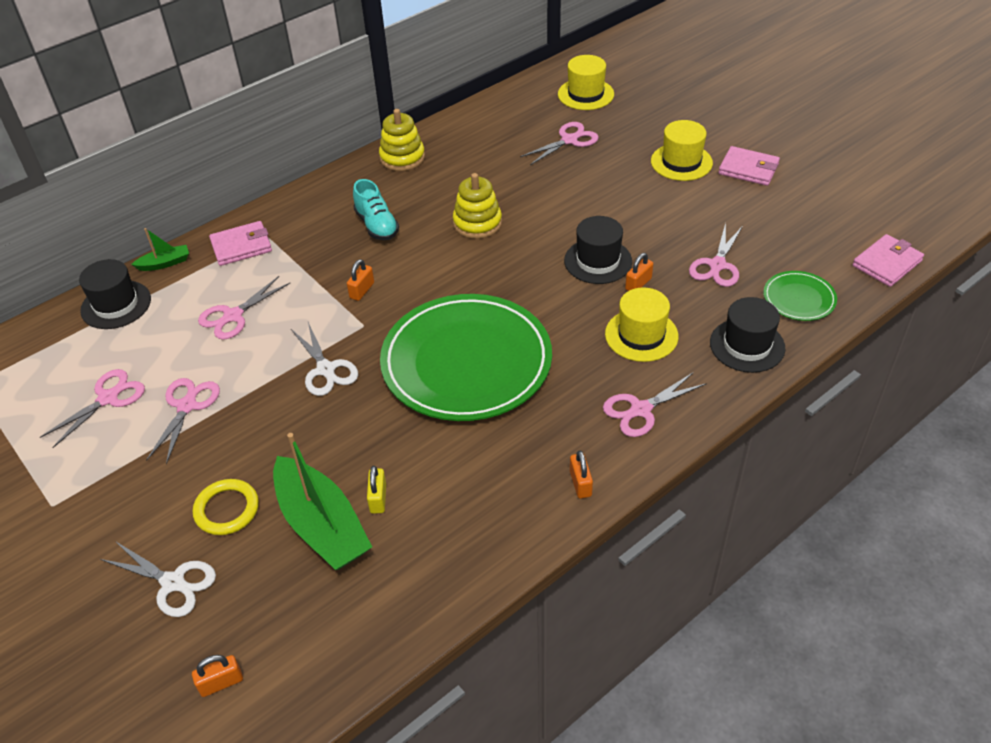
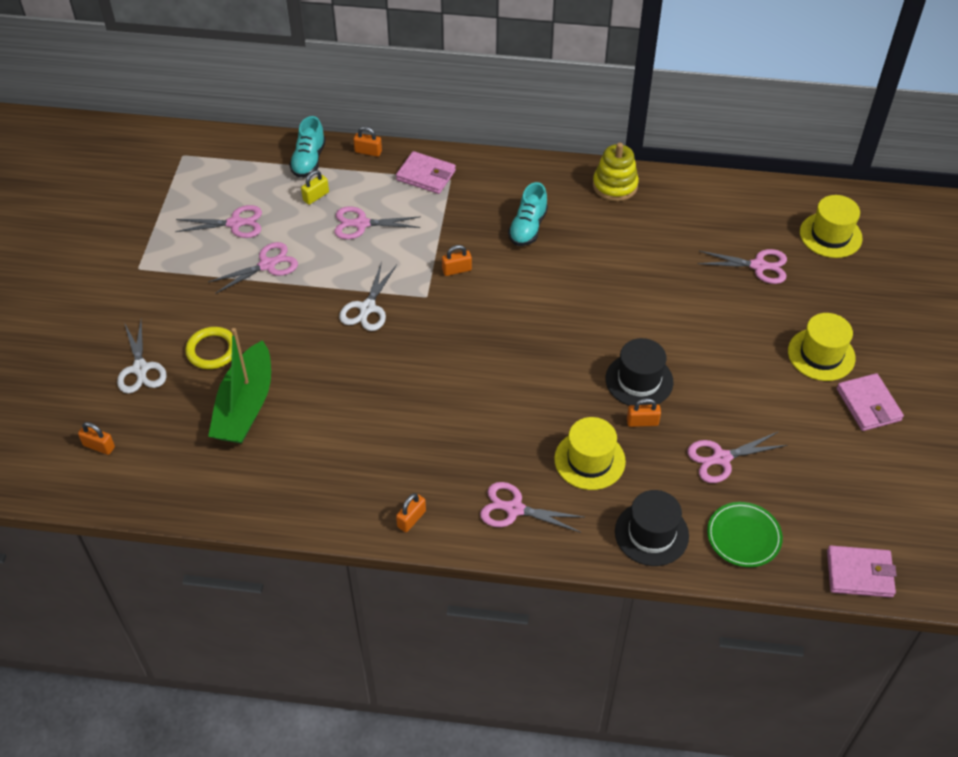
camera: 45 degrees right, 5 degrees up
black hat [79,259,151,329] -> turquoise shoe [289,116,326,178]
green boat [131,228,189,271] -> orange padlock [353,126,382,157]
yellow padlock [367,466,386,514] -> yellow padlock moved to [301,170,329,205]
green plate [380,294,552,421] -> none
yellow stacking toy [453,173,502,239] -> none

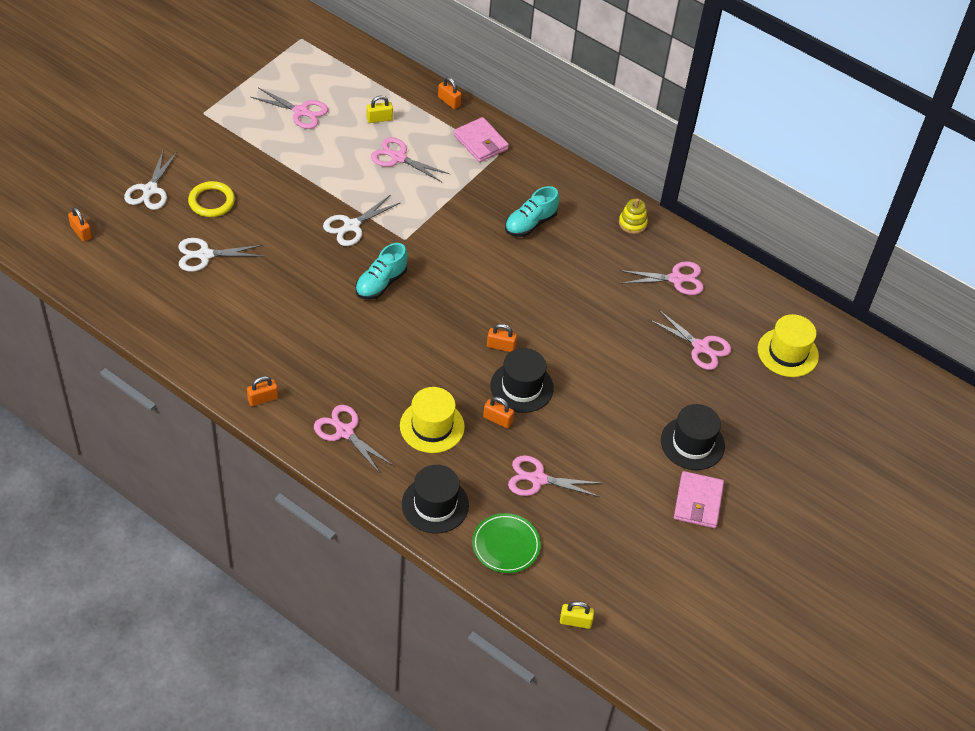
camera: 25 degrees right, 0 degrees up
pink scissors [208,242,298,294] -> pink scissors moved to [619,261,704,295]
green boat [208,328,271,444] -> white scissors [178,238,264,272]
turquoise shoe [289,116,326,178] -> turquoise shoe moved to [355,243,408,300]
orange padlock [442,245,472,276] -> orange padlock moved to [487,324,517,352]
yellow stacking toy [593,143,639,201] -> yellow stacking toy [619,199,648,234], size x0.65
yellow hat [788,313,856,381] -> black hat [661,404,725,470]
pink wallet [827,546,897,598] -> yellow padlock [560,601,594,629]

